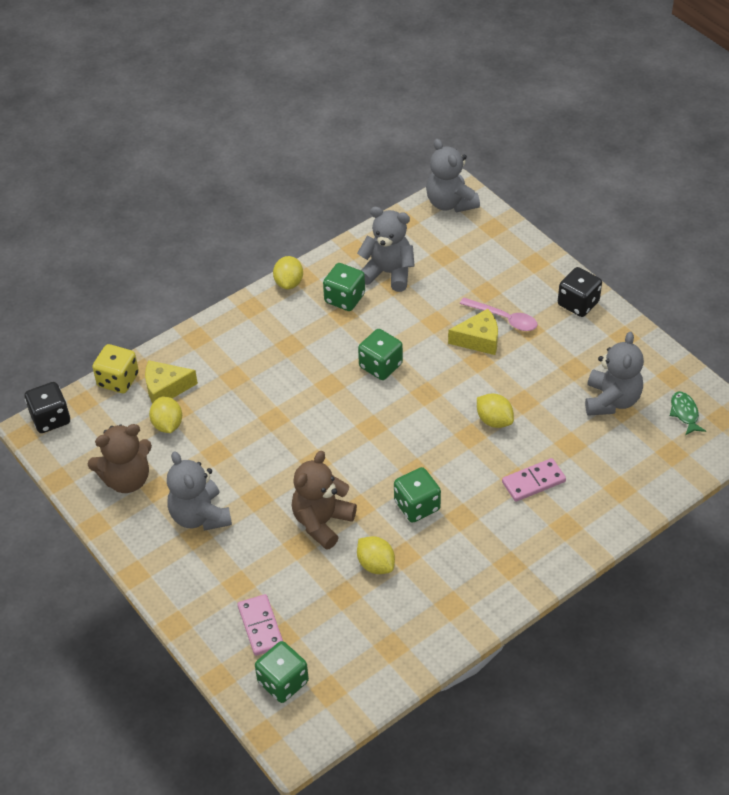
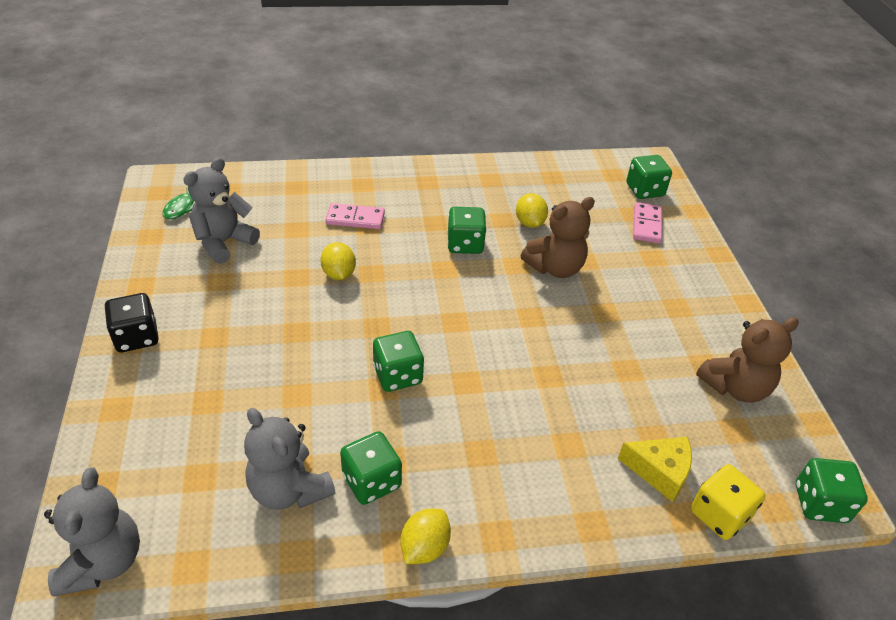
camera: 155 degrees left, 5 degrees down
black dice [25,382,70,433] -> green dice [796,458,868,523]
brown teddy bear [88,424,152,493] -> brown teddy bear turned 150 degrees clockwise [696,317,799,402]
yellow lemon [149,396,182,433] -> none
grey teddy bear [167,451,232,531] -> none
yellow cheese [448,309,498,355] -> none
pink spoon [460,298,538,331] -> none

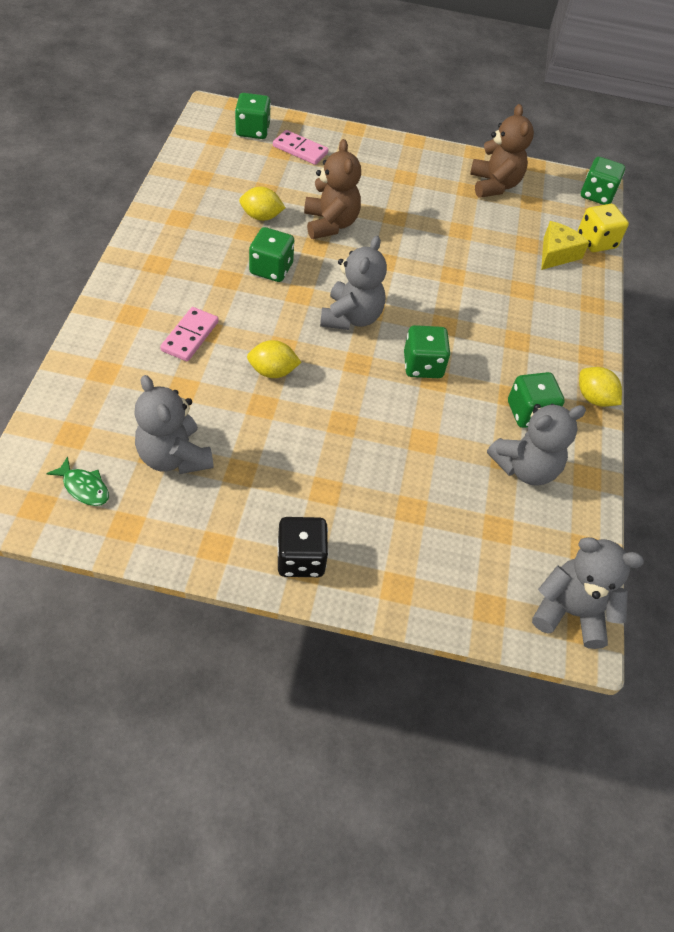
camera: 75 degrees left, 10 degrees up
none -> grey teddy bear [320,236,387,330]

